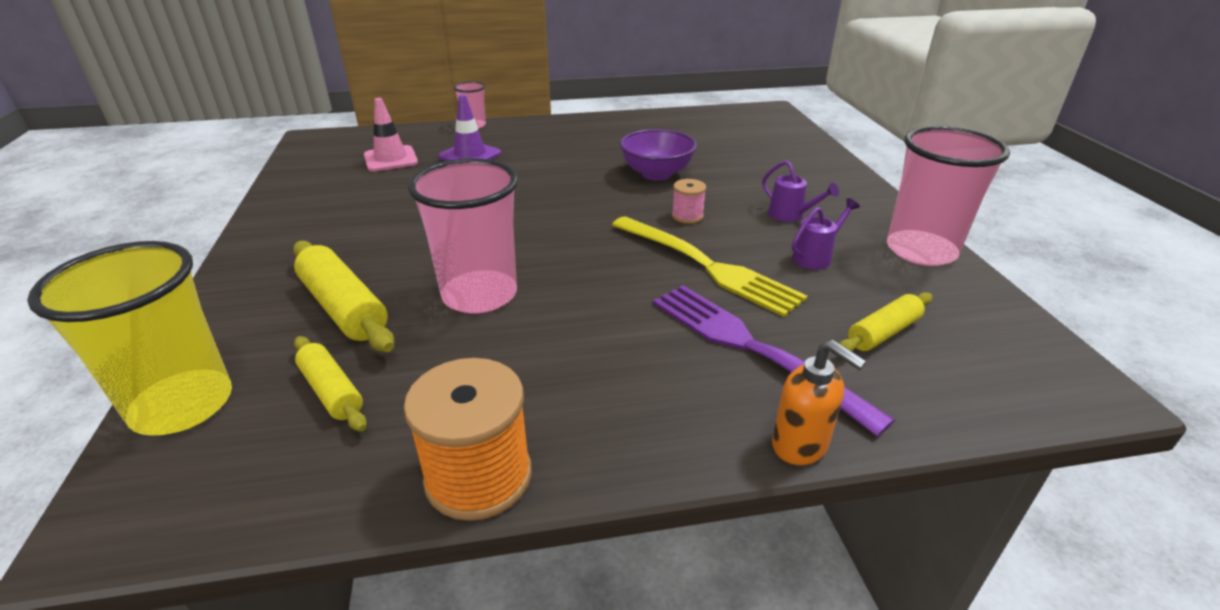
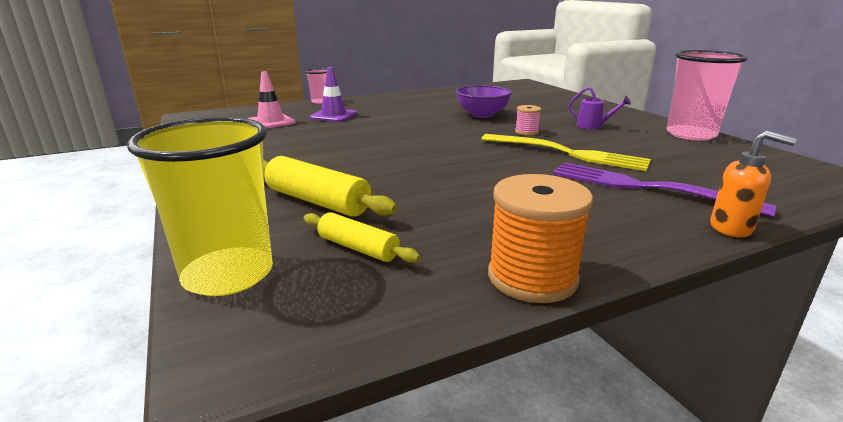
camera: 15 degrees left, 10 degrees down
pink cup [408,158,518,313] -> none
purple watering can [792,198,860,270] -> none
yellow rolling pin [839,292,932,351] -> none

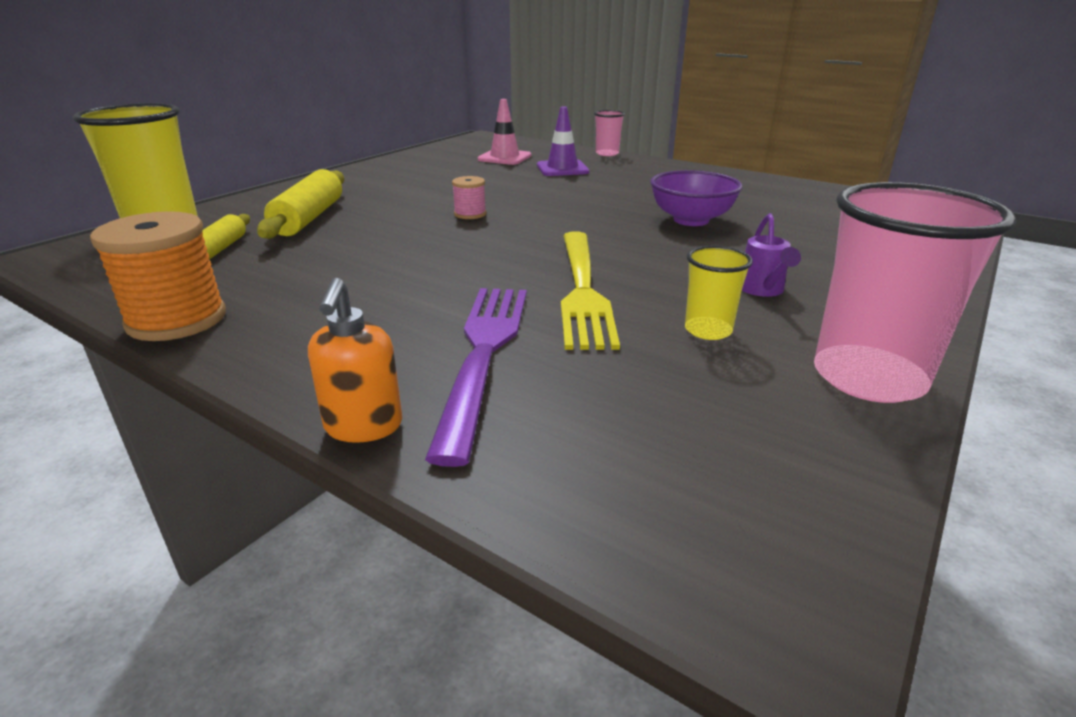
camera: 60 degrees right, 5 degrees up
pink spool [515,105,541,136] -> pink spool moved to [452,176,486,219]
none -> yellow cup [685,246,753,340]

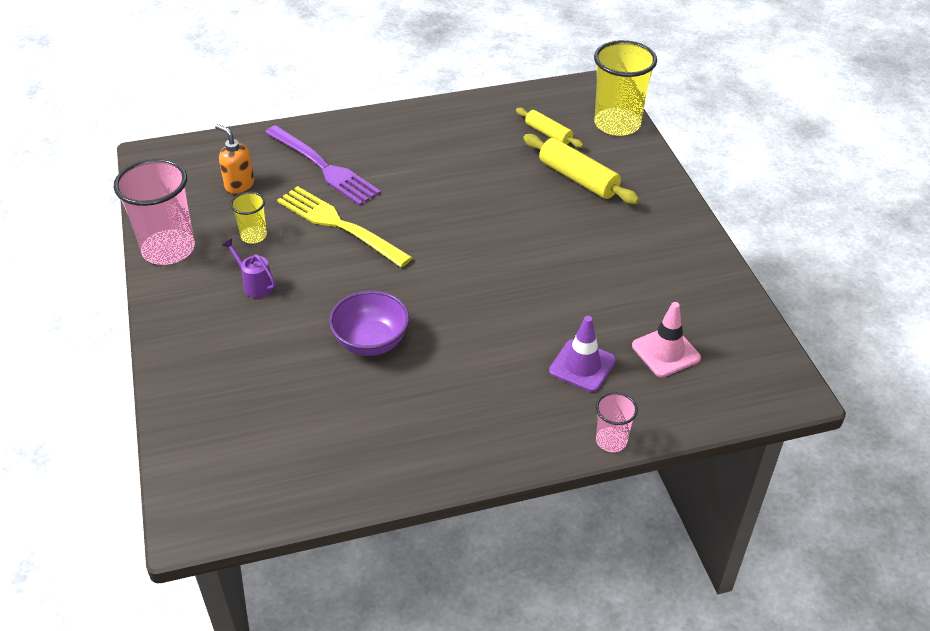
camera: 130 degrees right, 15 degrees up
orange spool [90,211,226,341] -> none
orange soap dispenser [308,278,402,443] -> orange soap dispenser moved to [215,124,254,194]
pink spool [452,176,486,219] -> none

